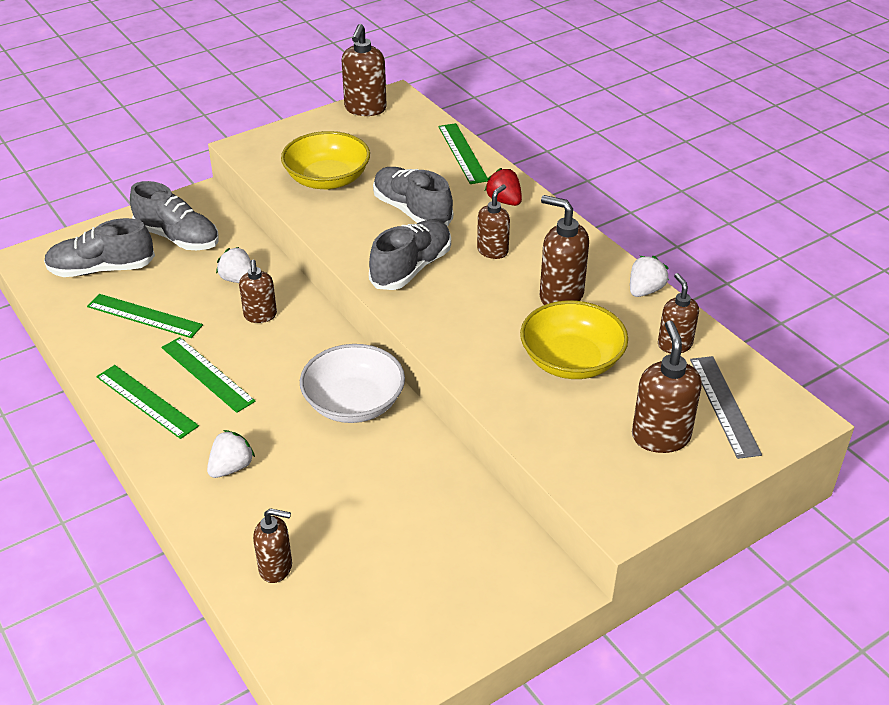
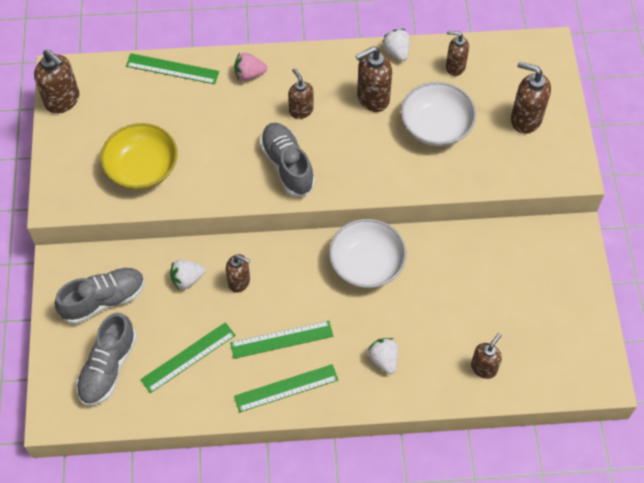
camera: 60 degrees left, 20 degrees up
grey shoe [373,167,453,226] -> none
red strawberry [485,168,522,206] -> pink strawberry [234,53,267,81]
yellow bowl [520,300,628,379] -> white bowl [401,82,476,146]
grey ruler [690,356,762,459] -> none

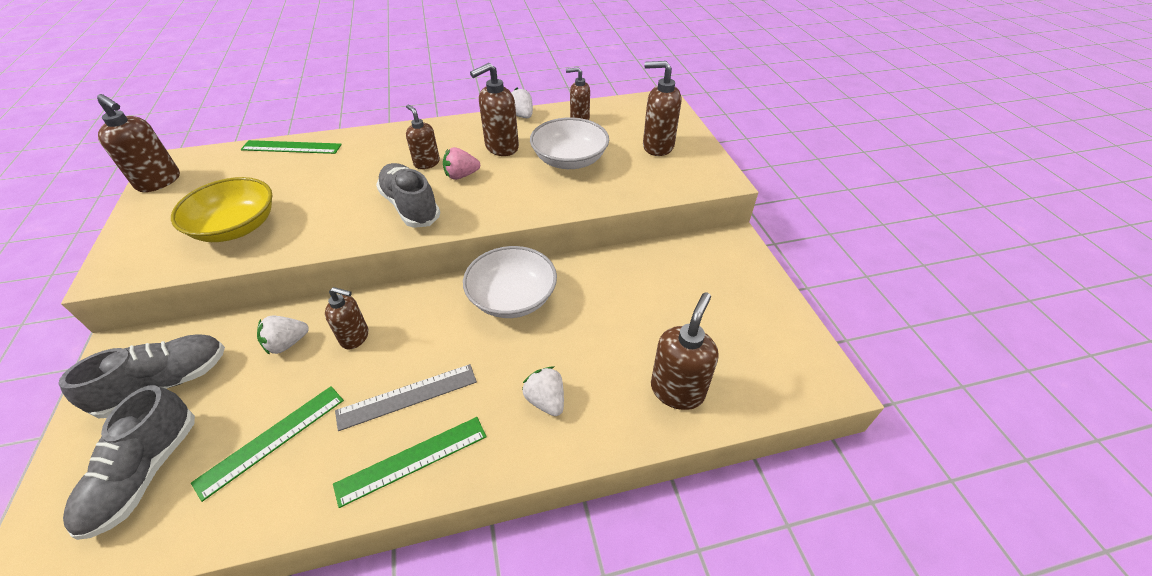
camera: 10 degrees left, 15 degrees down
green ruler [230,321,333,359] -> grey ruler [335,364,477,431]
pink strawberry [234,53,267,81] -> pink strawberry moved to [443,147,480,180]
brown soap dispenser [471,333,502,379] -> brown soap dispenser [651,292,719,410], size x1.52

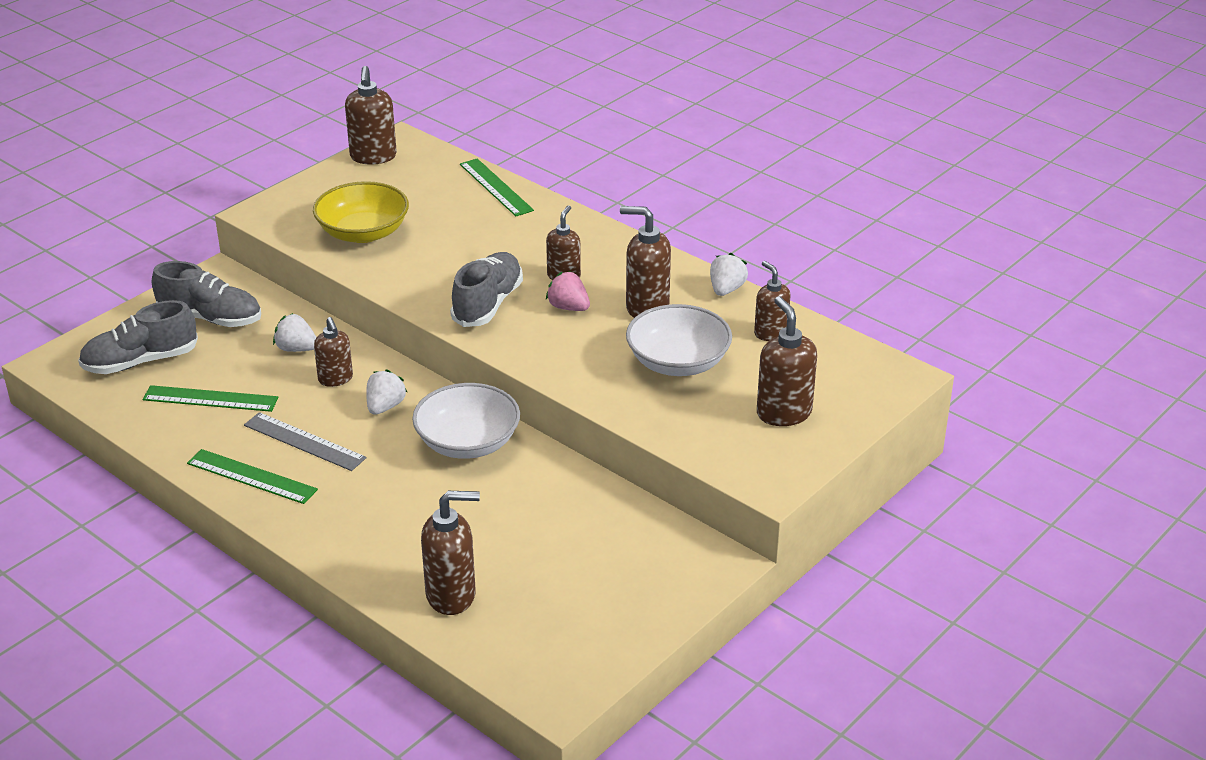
camera: 55 degrees right, 10 degrees down
white strawberry [522,366,564,416] -> white strawberry moved to [366,369,407,415]

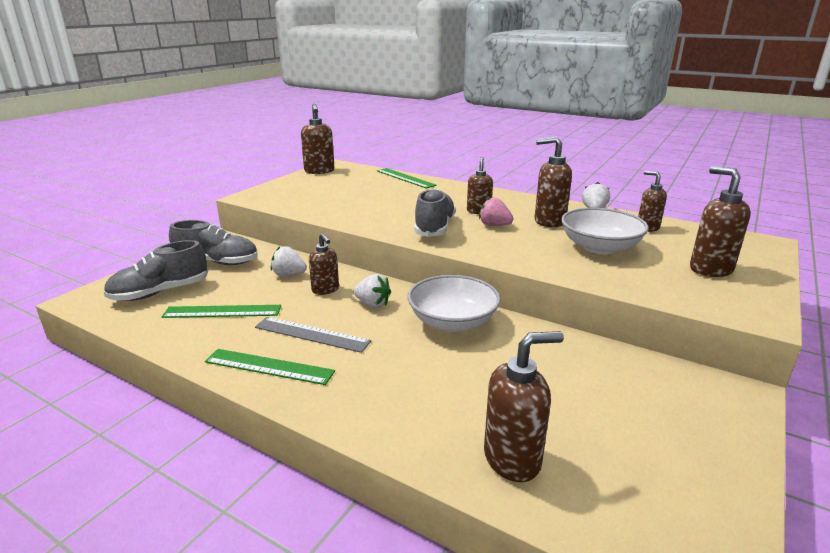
camera: 10 degrees left, 10 degrees down
yellow bowl [313,181,409,243] -> none
white strawberry [366,369,407,415] -> white strawberry turned 105 degrees clockwise [353,274,391,308]

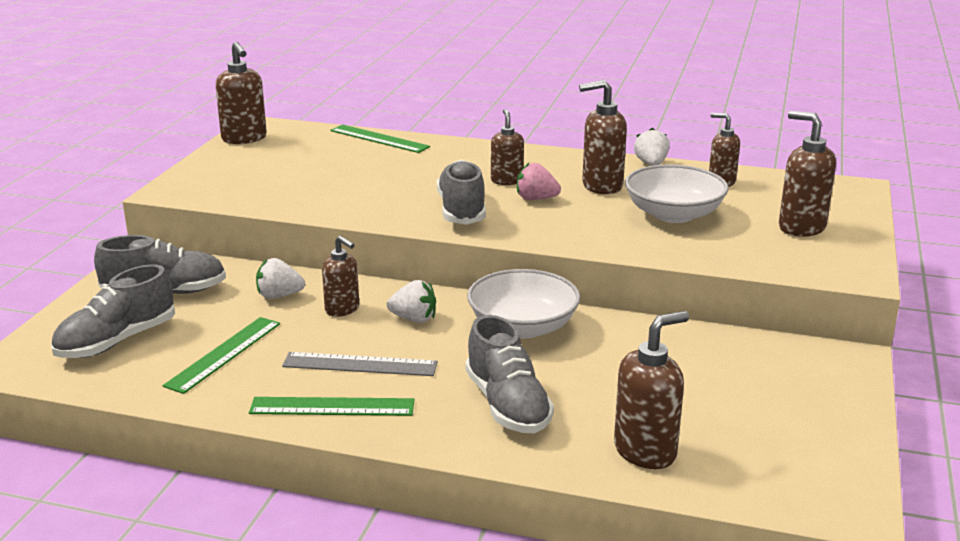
camera: 15 degrees left, 0 degrees up
green ruler [162,305,281,318] -> green ruler turned 45 degrees counterclockwise [163,317,280,394]
none -> grey shoe [465,315,554,433]

